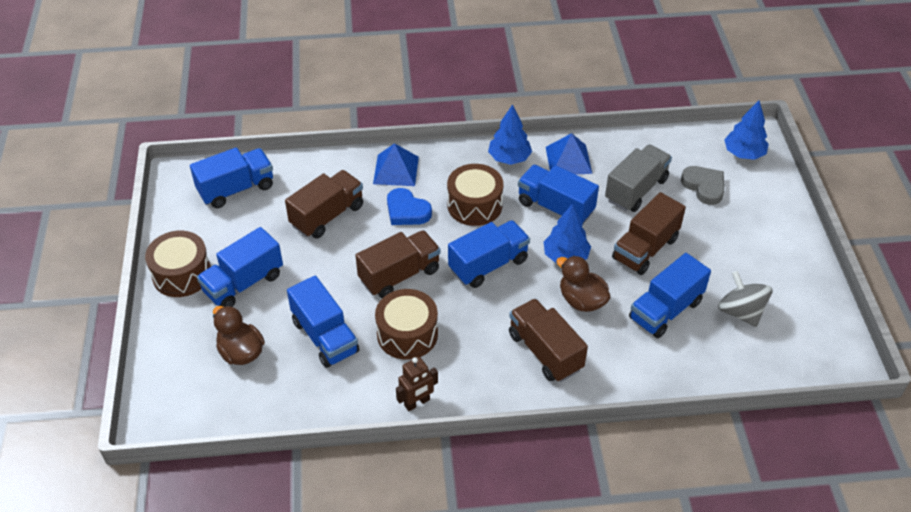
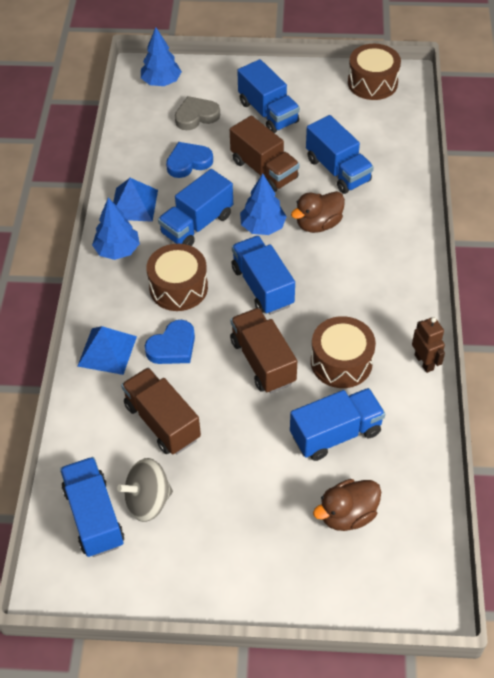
camera: 80 degrees left, 5 degrees up
brown drum [145,231,211,297] -> brown drum moved to [348,44,401,100]
blue truck [197,227,283,307] -> blue truck moved to [237,59,300,133]
brown truck [509,298,588,382] -> none
grey truck [605,144,672,212] -> blue heart [166,142,213,178]
grey spinning top [718,271,773,327] -> grey spinning top moved to [117,458,173,522]

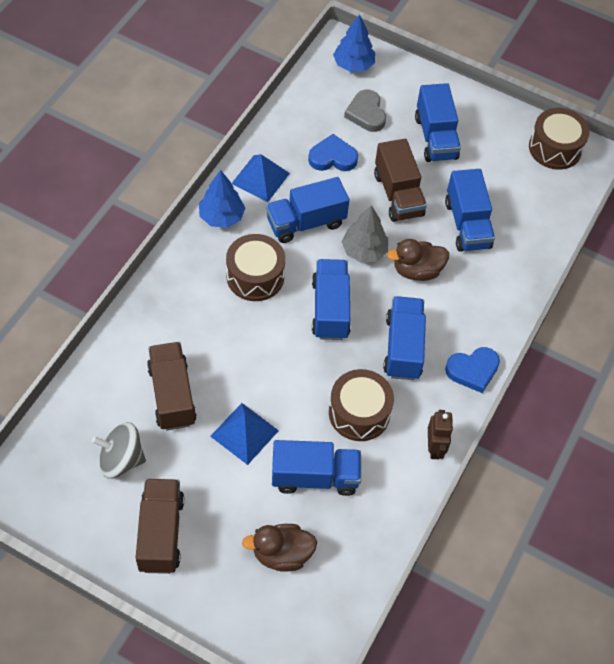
camera: 20 degrees right, 5 degrees up
blue truck [60,457,124,557] -> blue truck moved to [383,296,426,380]
blue pyramid [77,326,137,375] -> blue pyramid moved to [210,403,279,465]
blue heart [145,320,195,364] -> blue heart moved to [445,347,500,393]
grey heart [175,96,220,130] -> grey heart turned 105 degrees counterclockwise [344,90,386,132]
brown truck [230,308,297,393] -> brown truck moved to [136,479,184,574]
blue tree [240,174,287,235] -> grey tree [342,205,388,263]

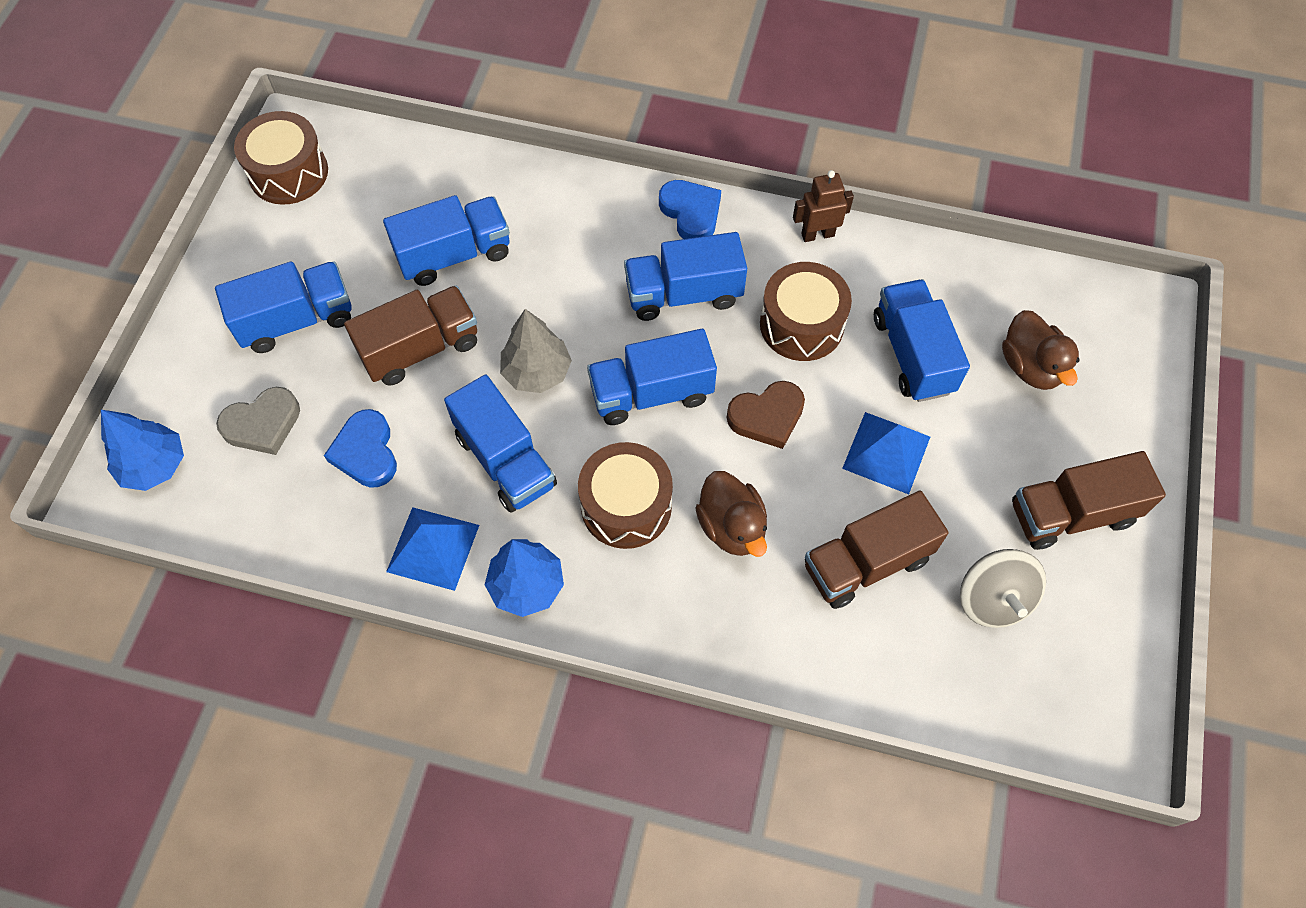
camera: 100 degrees left, 5 degrees up
brown duck [387,239,449,281] -> brown duck moved to [695,471,767,557]
none -> brown heart [727,381,805,449]

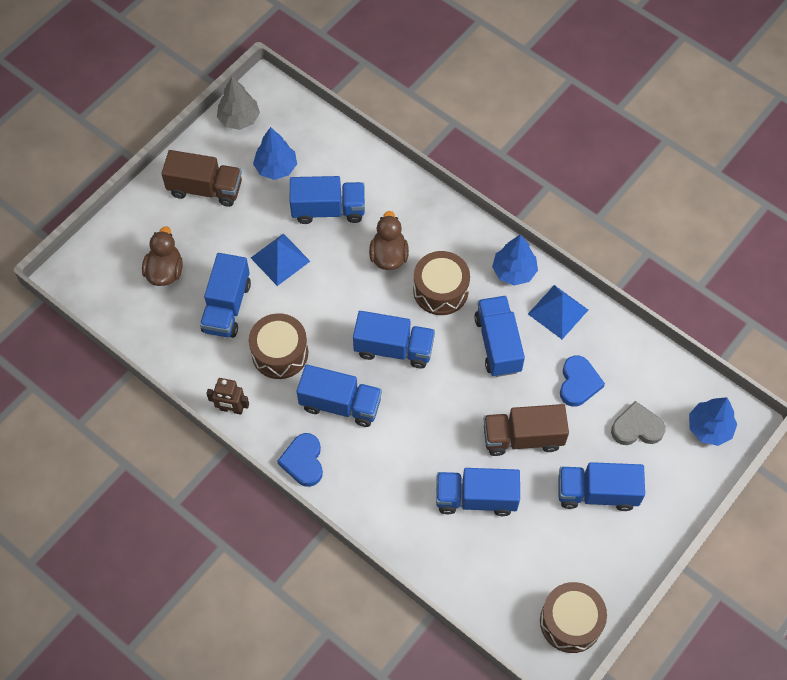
camera: 155 degrees left, 0 degrees up
grey tree [500,309,572,393] -> grey tree moved to [217,77,260,130]
brown heart [727,381,805,449] -> none
brown truck [805,490,948,609] -> blue truck [290,176,365,224]
grey spinning top [960,549,1046,628] -> blue tree [253,127,297,180]

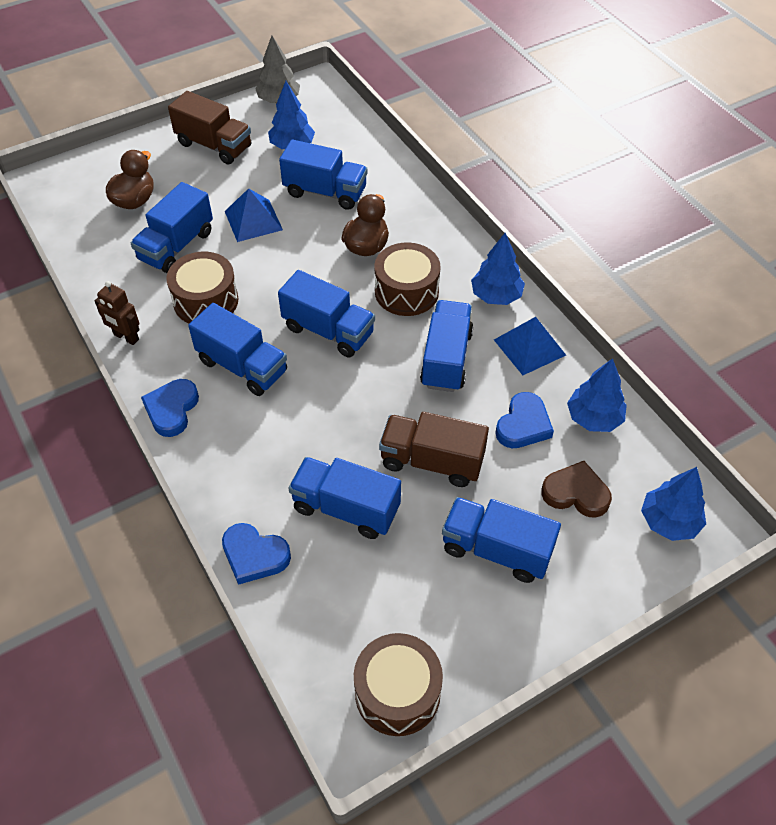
camera: 20 degrees right, 10 degrees down
grey heart [611,401,666,445] -> brown heart [541,461,612,518]
none -> blue heart [222,523,291,585]
none -> blue tree [567,358,627,432]

